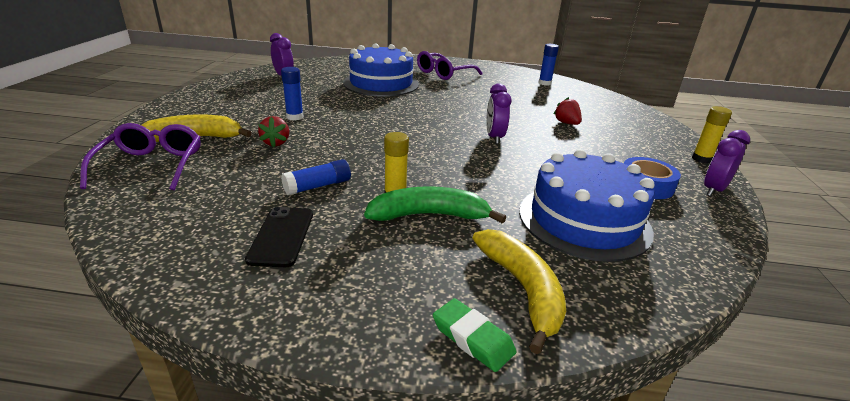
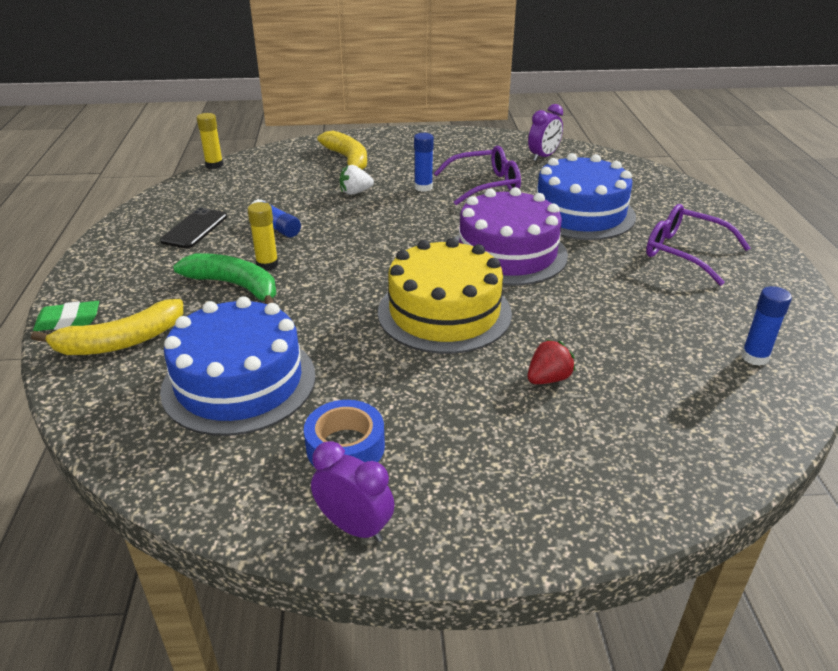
camera: 80 degrees right, 5 degrees up
purple glasses [80,123,200,190] -> purple glasses moved to [434,146,521,205]
black phone [245,207,313,267] -> black phone turned 60 degrees counterclockwise [160,208,227,248]
red strawberry [258,116,289,147] -> white strawberry [340,165,374,195]
green banana [364,186,506,224] -> green banana turned 45 degrees counterclockwise [173,253,276,304]
green eraser [433,298,516,372] -> green eraser turned 45 degrees clockwise [33,301,99,331]
purple clock [486,83,512,144] -> yellow cake [378,238,512,354]
yellow glue stick [692,106,732,164] -> yellow glue stick moved to [197,113,223,169]
none -> purple cake [455,187,568,285]

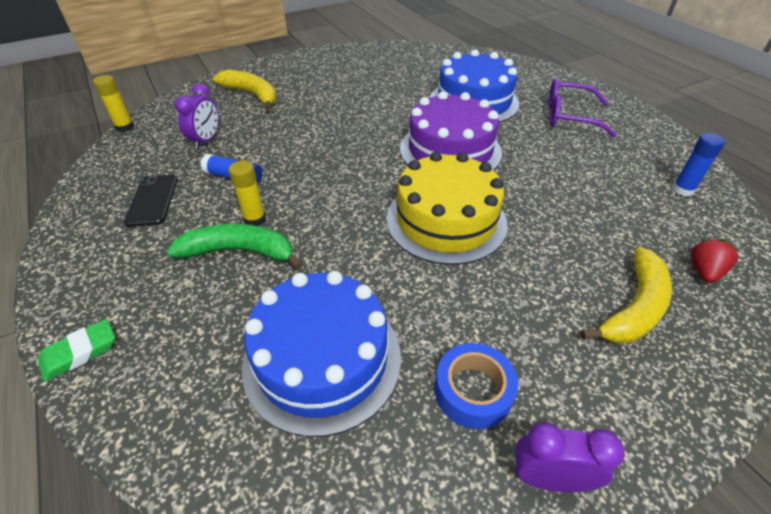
camera: 25 degrees left, 10 degrees up
yellow banana [31,299,183,355] -> yellow banana moved to [580,247,672,343]
white strawberry [340,165,374,195] -> none
blue glue stick [414,133,434,192] -> none
purple glasses [434,146,521,205] -> none
purple clock [528,104,563,161] -> purple clock moved to [175,84,219,149]
red strawberry [528,339,576,384] -> red strawberry moved to [691,239,739,283]

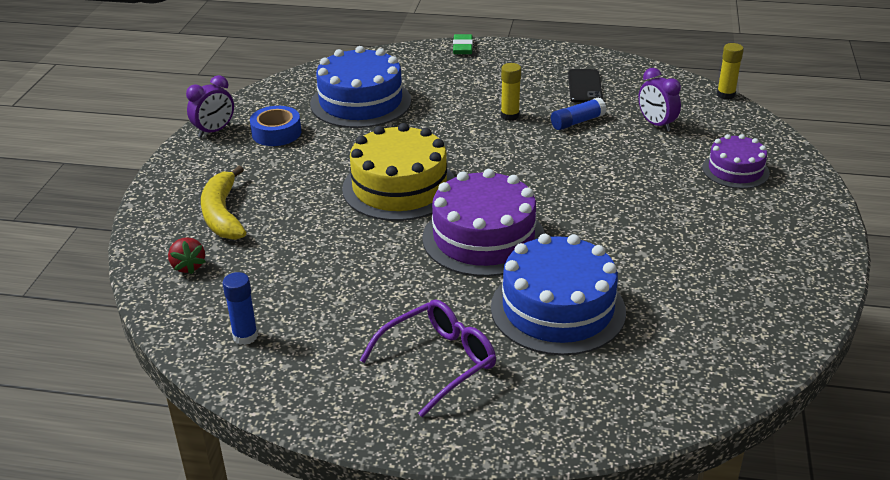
camera: 130 degrees right, 10 degrees down
black phone [124,175,178,227] -> black phone turned 60 degrees clockwise [568,69,603,103]
green banana [167,224,303,269] -> none
yellow banana [213,70,276,111] -> purple cake [702,134,770,189]

